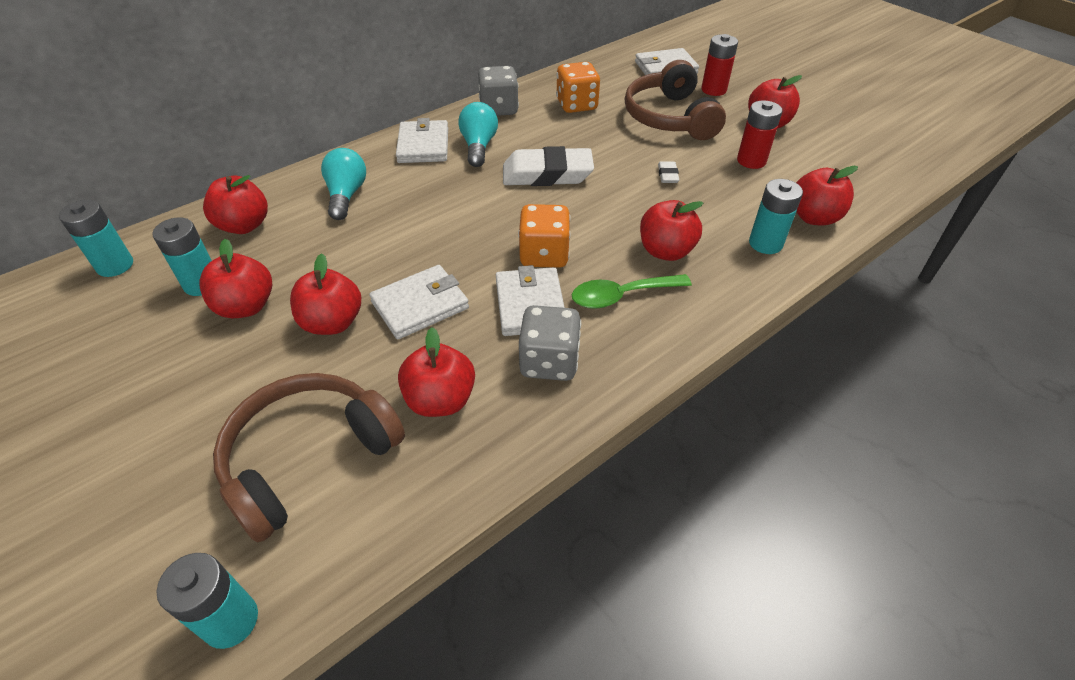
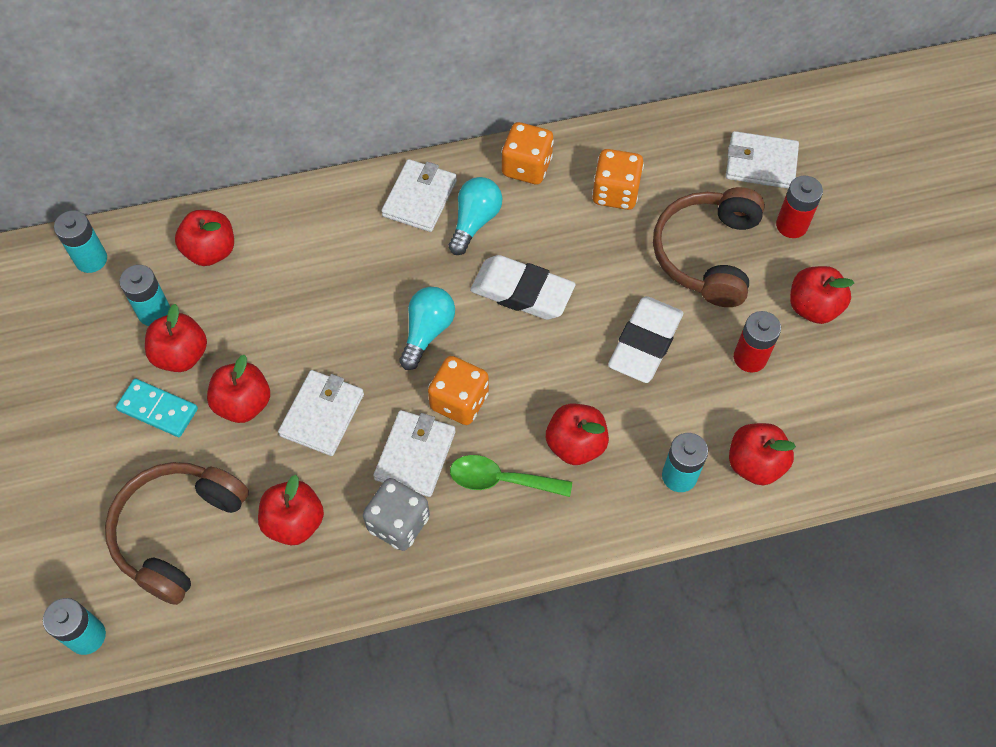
camera: 25 degrees right, 15 degrees up
brown headphones [213,373,405,543] -> brown headphones turned 45 degrees counterclockwise [105,462,249,605]
turquoise light bulb [321,148,366,220] -> turquoise light bulb moved to [399,287,455,370]
white wallet [369,265,469,339] -> white wallet turned 60 degrees counterclockwise [278,370,364,456]
grey dice [478,66,519,116] -> orange dice [501,122,554,184]
white eraser [658,161,679,183] -> white eraser [608,296,683,383], size x2.35
none -> turquoise domino [116,379,198,437]

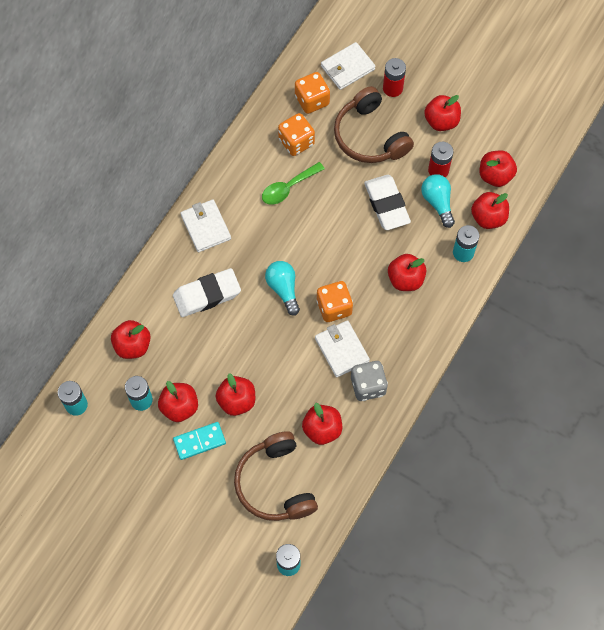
camera: 45 degrees left, 5 degrees up
white wallet [278,370,364,456] -> none
turquoise light bulb [448,177,502,255] -> turquoise light bulb moved to [421,174,455,228]
green spoon [450,455,572,497] -> green spoon moved to [262,162,325,205]
white eraser [470,255,575,320] -> white eraser moved to [173,268,241,317]
orange dice [501,122,554,184] -> orange dice moved to [295,72,330,114]
none -> red apple [479,150,517,187]

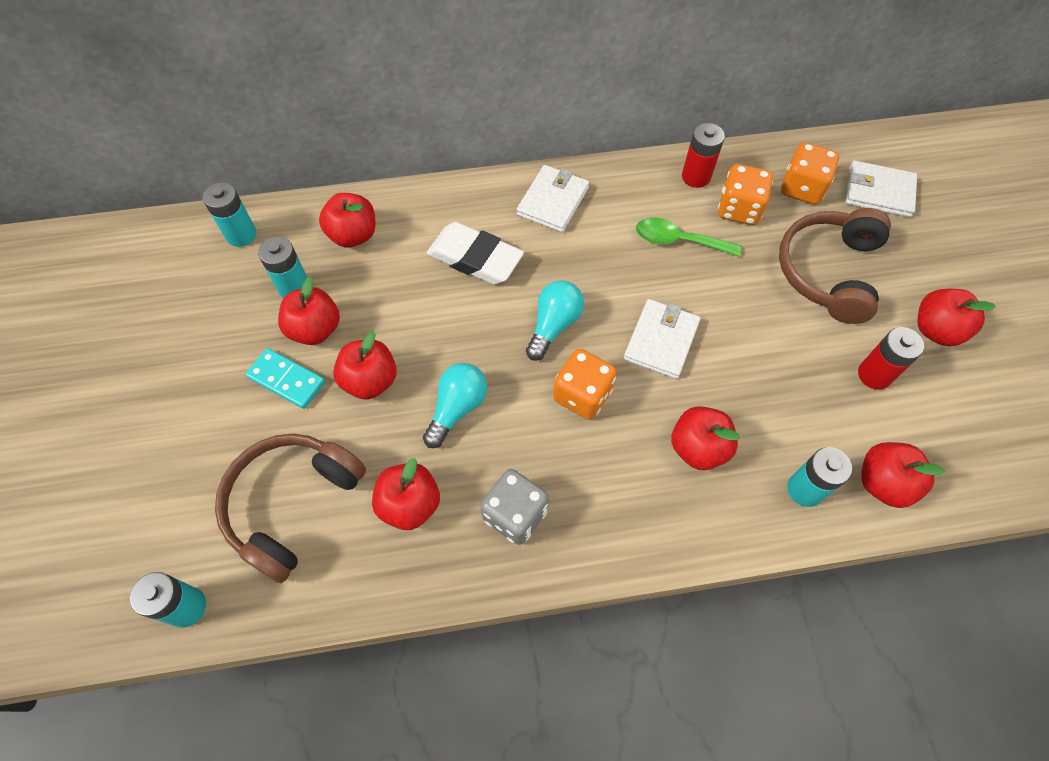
camera: 50 degrees right, 5 degrees down
white wallet [315,320,370,377] -> white wallet moved to [624,299,701,379]
white eraser [364,175,411,230] -> none
red battery [383,58,406,97] -> red battery moved to [682,123,725,188]
turquoise light bulb [421,174,455,228] -> turquoise light bulb moved to [423,363,488,448]
red apple [479,150,517,187] -> none

